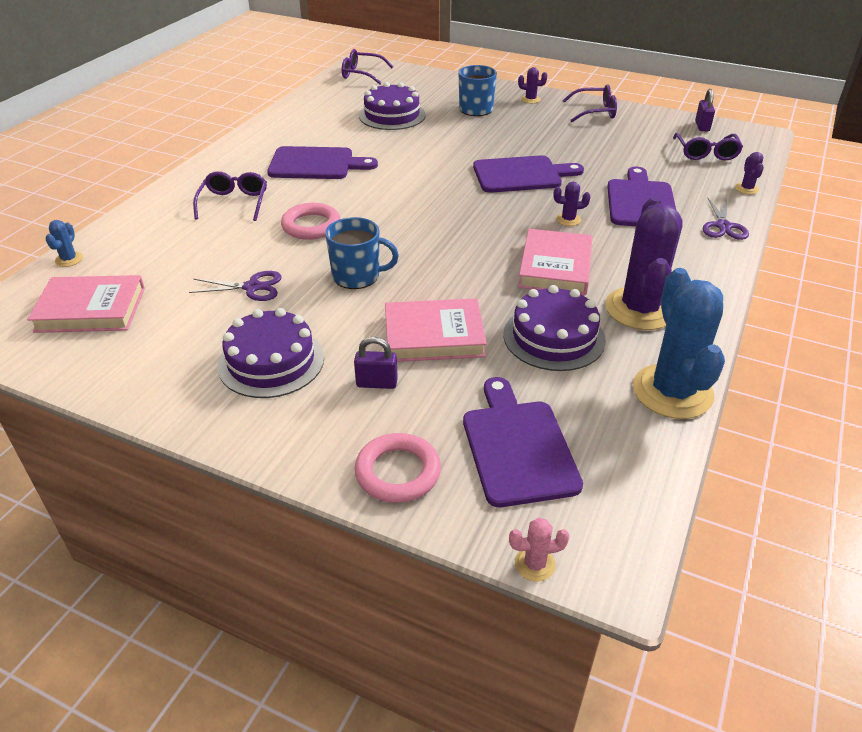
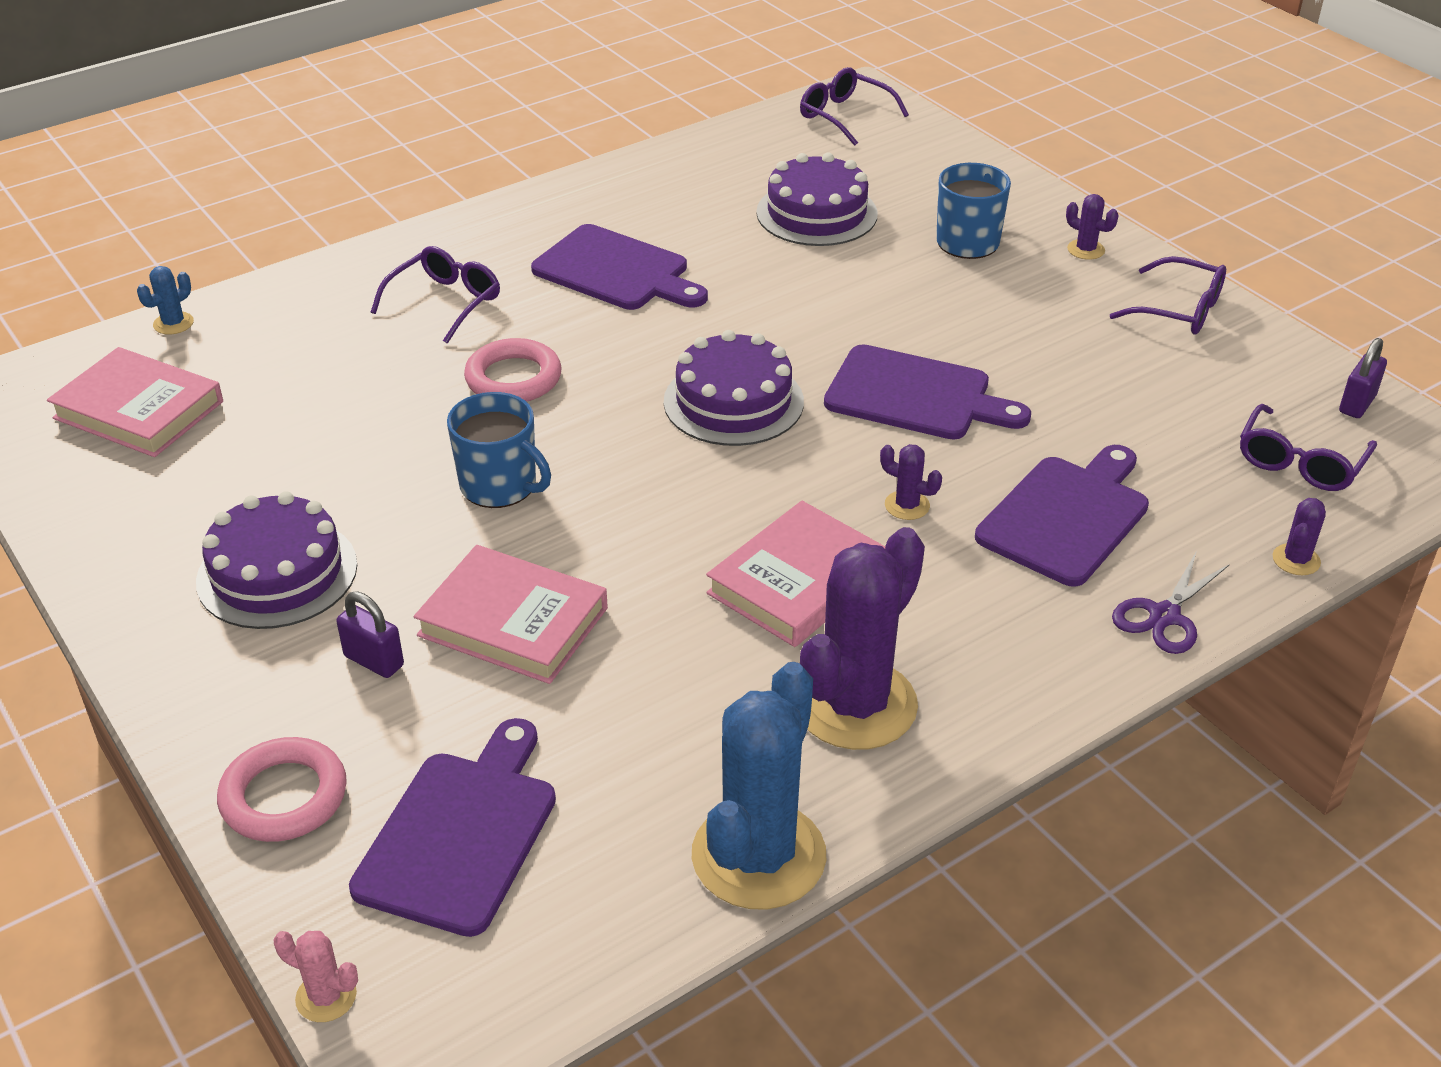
camera: 30 degrees right, 0 degrees up
purple scissors [189,271,282,301] -> none
purple cake [503,285,606,371] -> purple cake moved to [664,330,804,446]

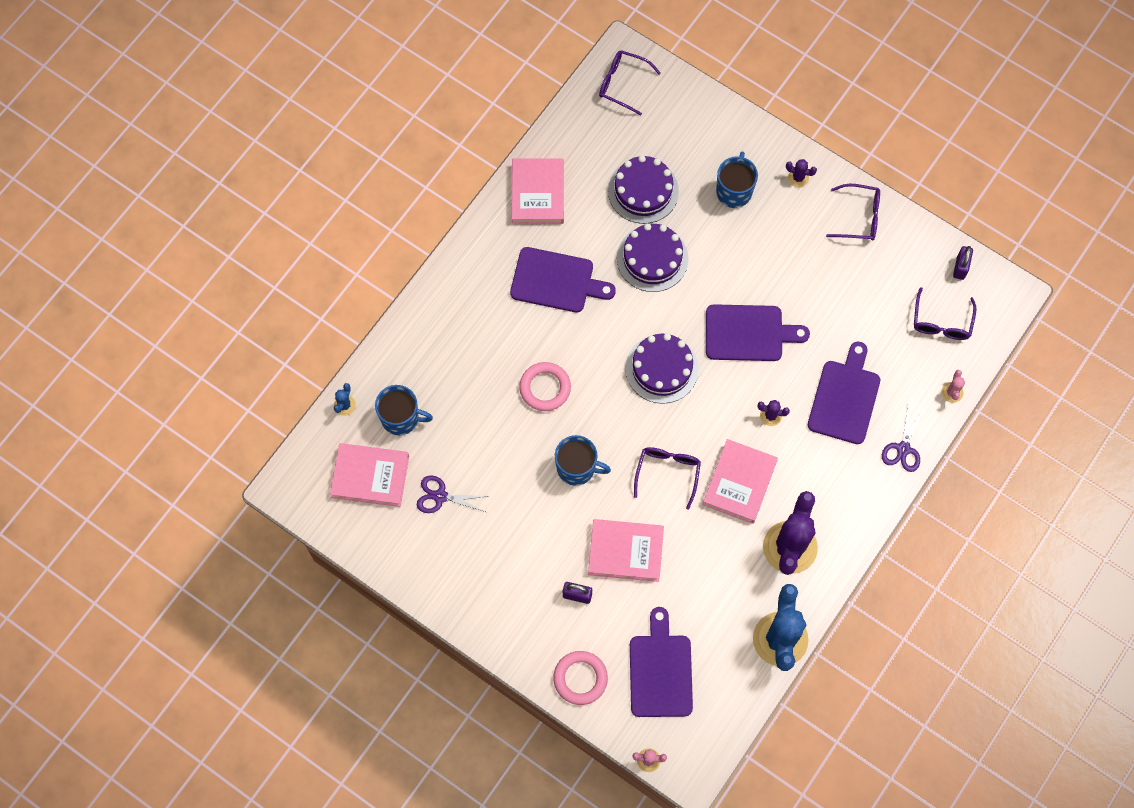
camera: 20 degrees left, 30 degrees up
purple cake [196,491,357,629] -> purple cake moved to [617,223,688,292]
purple glasses [371,246,500,344] -> purple glasses moved to [634,447,701,510]
purple cactus [1272,498,1326,575] -> pink cactus [941,370,965,403]
none -> blue mug [375,385,433,435]
none -> purple scissors [417,475,489,513]
none -> pink book [512,158,564,224]

